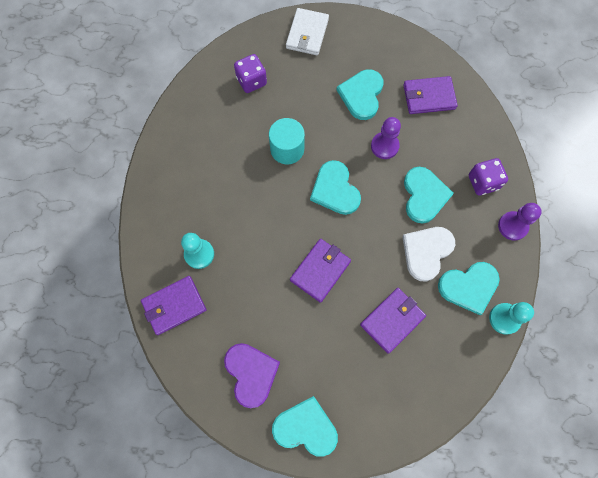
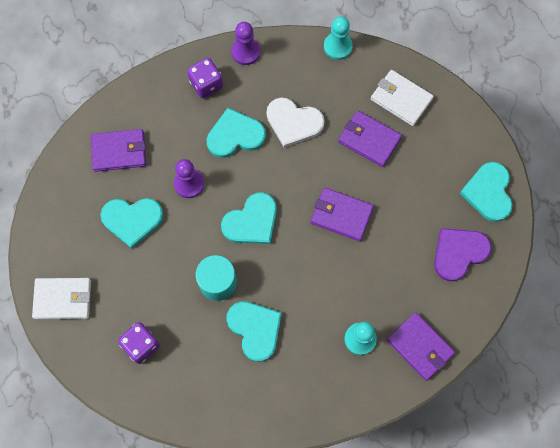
camera: 105 degrees left, 0 degrees up
purple wallet [403,76,458,114] -> purple wallet turned 75 degrees counterclockwise [91,129,146,172]
turquoise heart [438,262,500,315] -> turquoise heart moved to [226,301,282,362]
none -> white wallet [371,70,434,126]

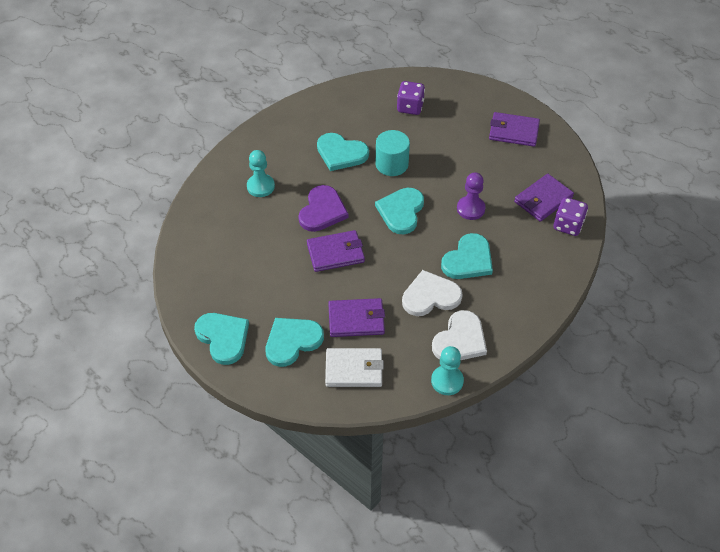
camera: 145 degrees right, 20 degrees down
white wallet [32,278,91,319] -> none
turquoise heart [100,198,164,249] -> turquoise heart moved to [266,318,324,367]
purple dice [187,58,223,98] -> purple dice moved to [554,197,588,236]
purple pawn [231,22,260,65] -> none
purple wallet [387,312,455,381] -> purple wallet moved to [489,112,540,147]
purple heart [434,228,492,281] -> purple heart moved to [298,185,349,232]
none -> white heart [432,310,487,360]

